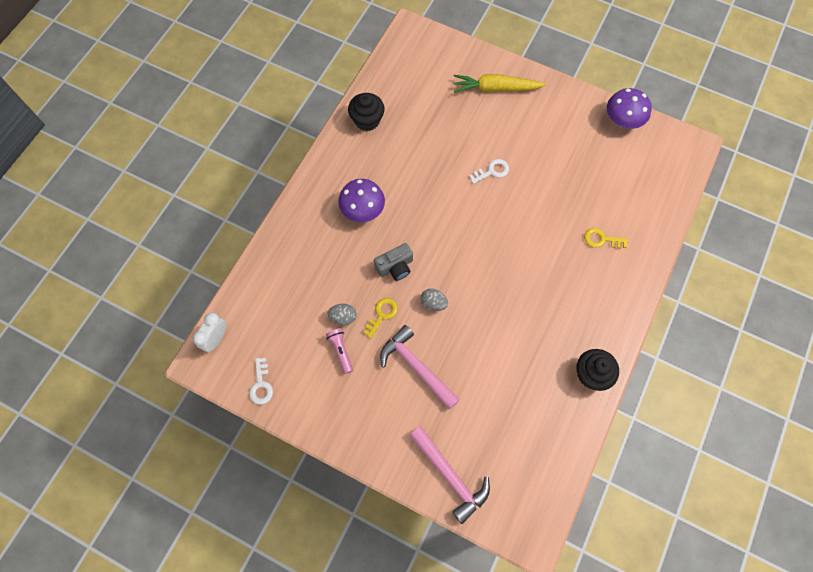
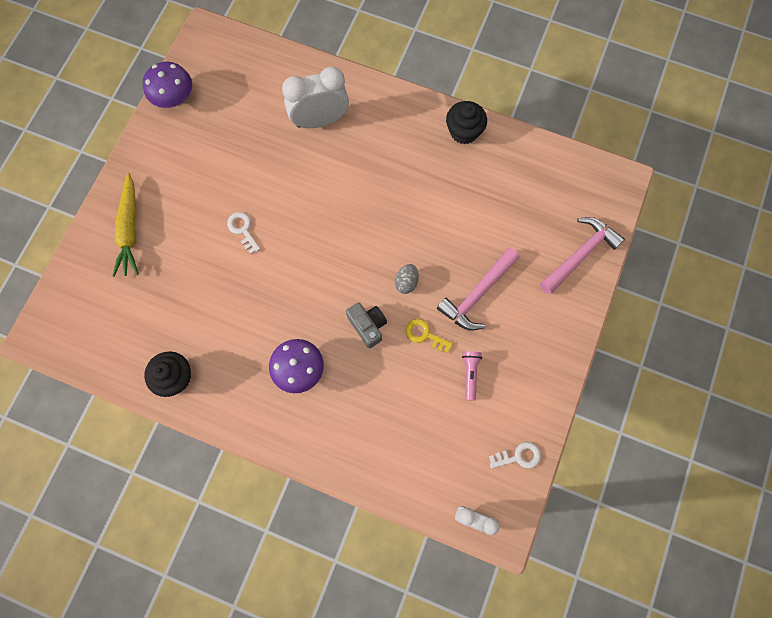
camera: 95 degrees left, 5 degrees up
pink flashlight [326,328,353,374] -> pink flashlight turned 120 degrees clockwise [462,351,482,401]
grey egg [328,304,357,325] -> none
yellow key [584,228,628,249] -> white clock [282,67,349,128]

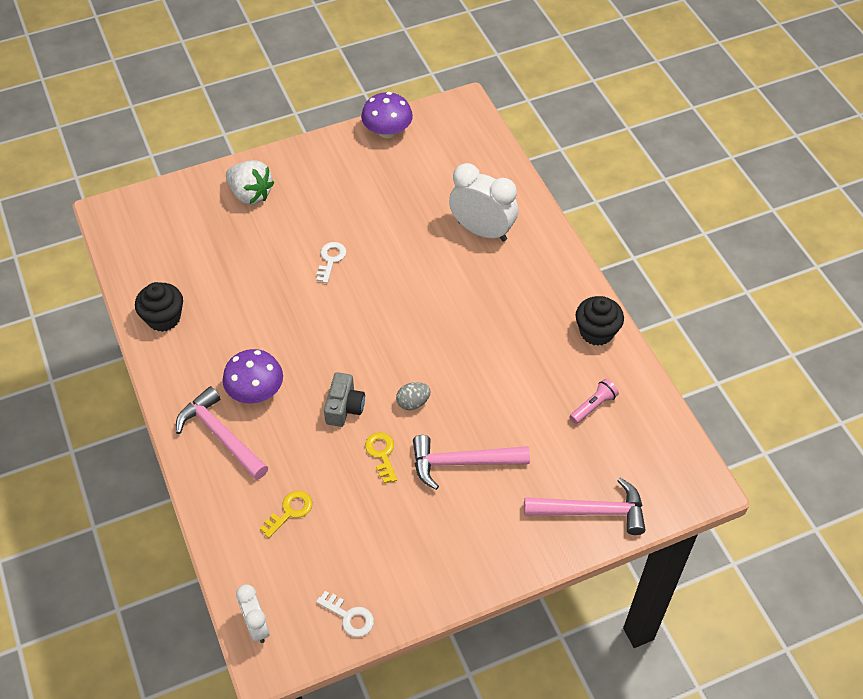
camera: 45 degrees right, 20 degrees down
yellow carrot [113,173,139,277] -> white strawberry [226,160,274,205]
pink flashlight [462,351,482,401] -> pink flashlight moved to [570,379,619,424]
none -> pink hammer [176,386,268,480]
none -> yellow key [260,491,312,538]

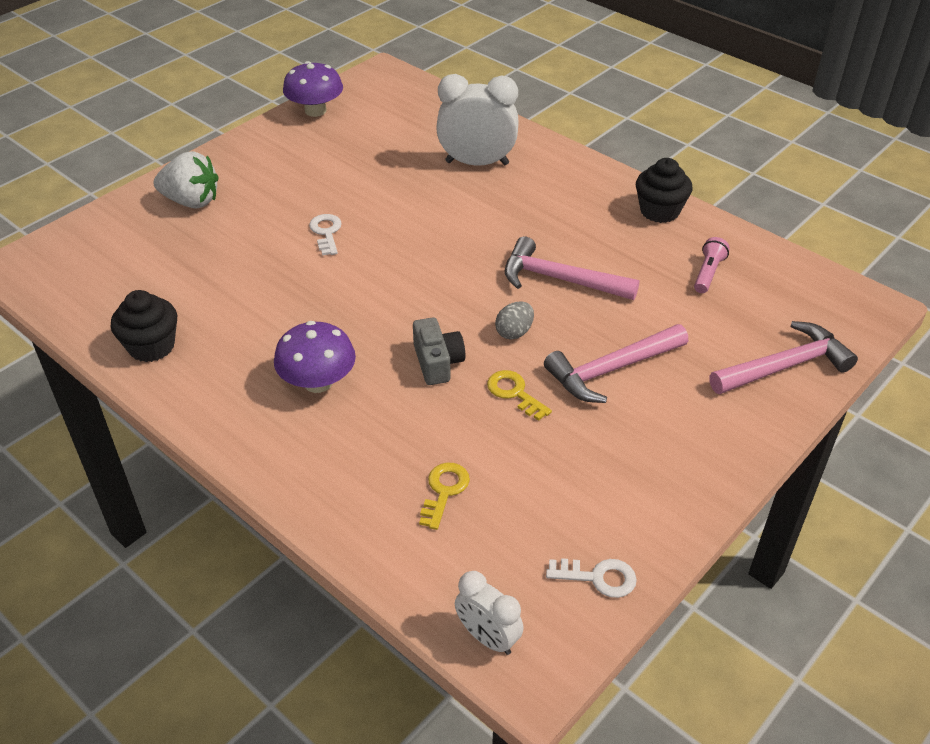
camera: 25 degrees left, 10 degrees down
pink hammer [176,386,268,480] -> pink hammer moved to [505,236,640,300]

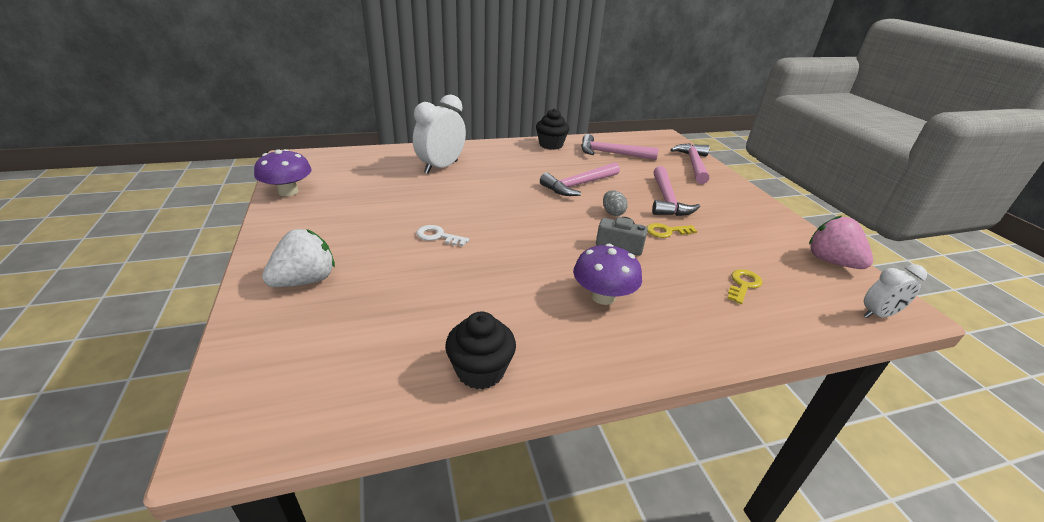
camera: 60 degrees left, 10 degrees down
yellow key [419,463,470,530] -> yellow key turned 75 degrees clockwise [727,269,763,304]
white key [546,558,637,598] -> pink strawberry [809,216,873,269]
pink flashlight [694,237,730,293] -> pink hammer [581,134,659,160]

